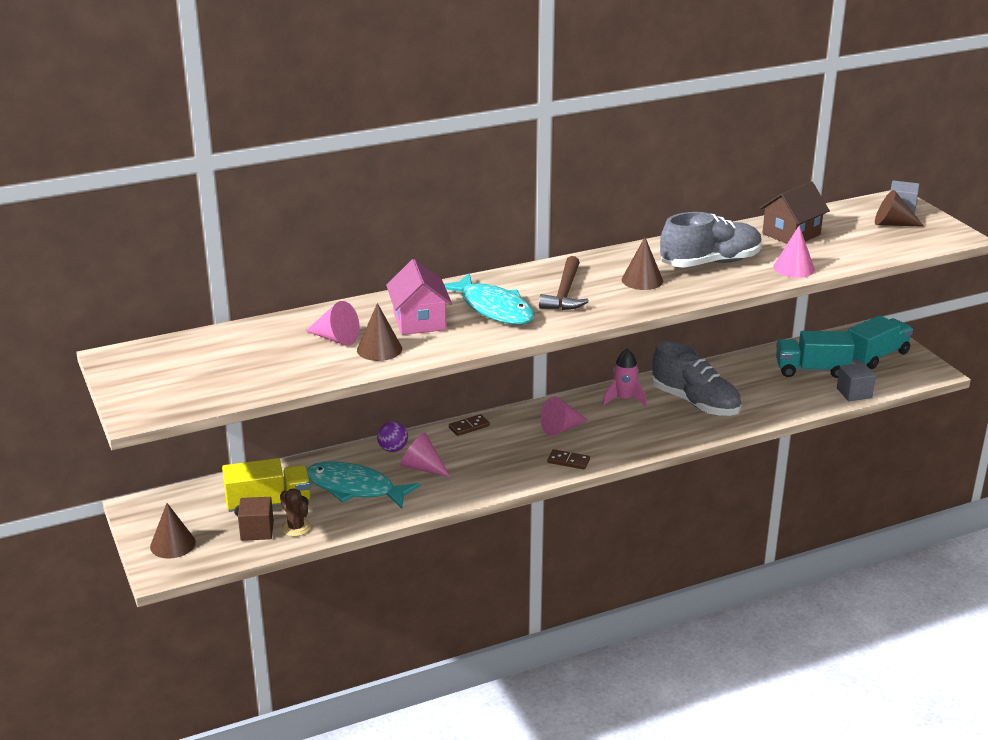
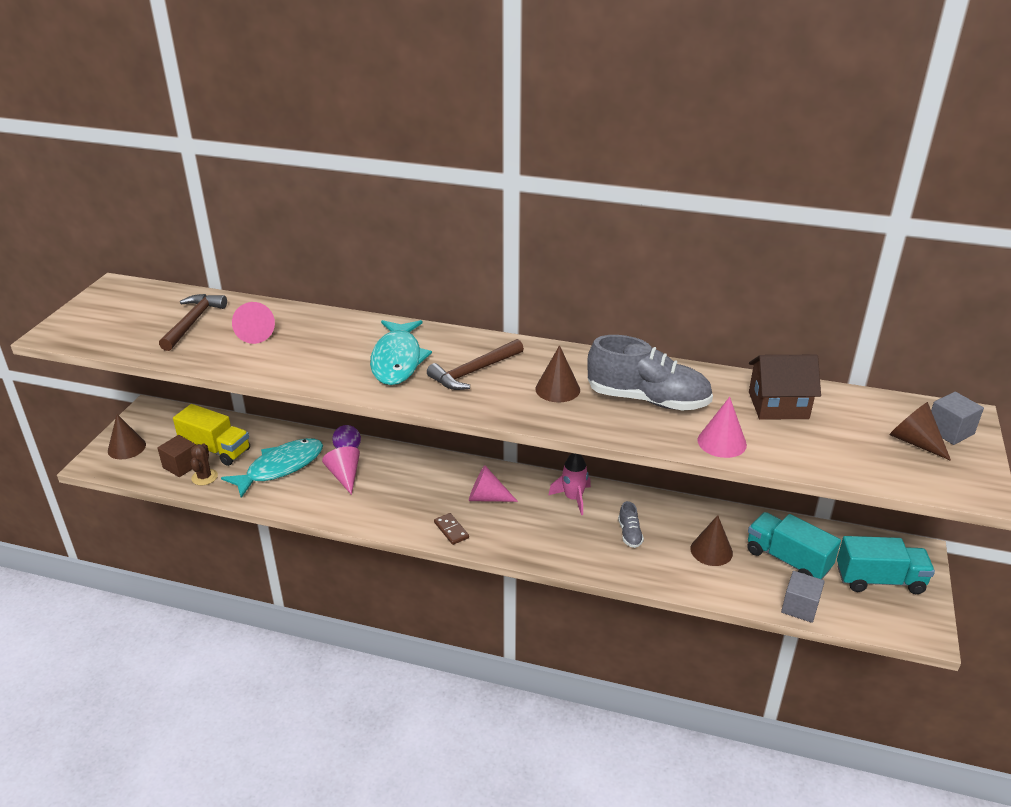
camera: 40 degrees right, 5 degrees up
turquoise fish [307,461,421,509] -> turquoise fish turned 75 degrees clockwise [221,438,323,498]
brown cone [357,303,402,361] -> brown cone moved to [691,515,733,566]
pink house [386,259,452,335] -> none
brown domino [449,414,490,436] -> none
grey shoe [652,341,742,416] -> grey shoe [618,501,644,548], size x0.44
none -> brown hammer [159,294,227,351]

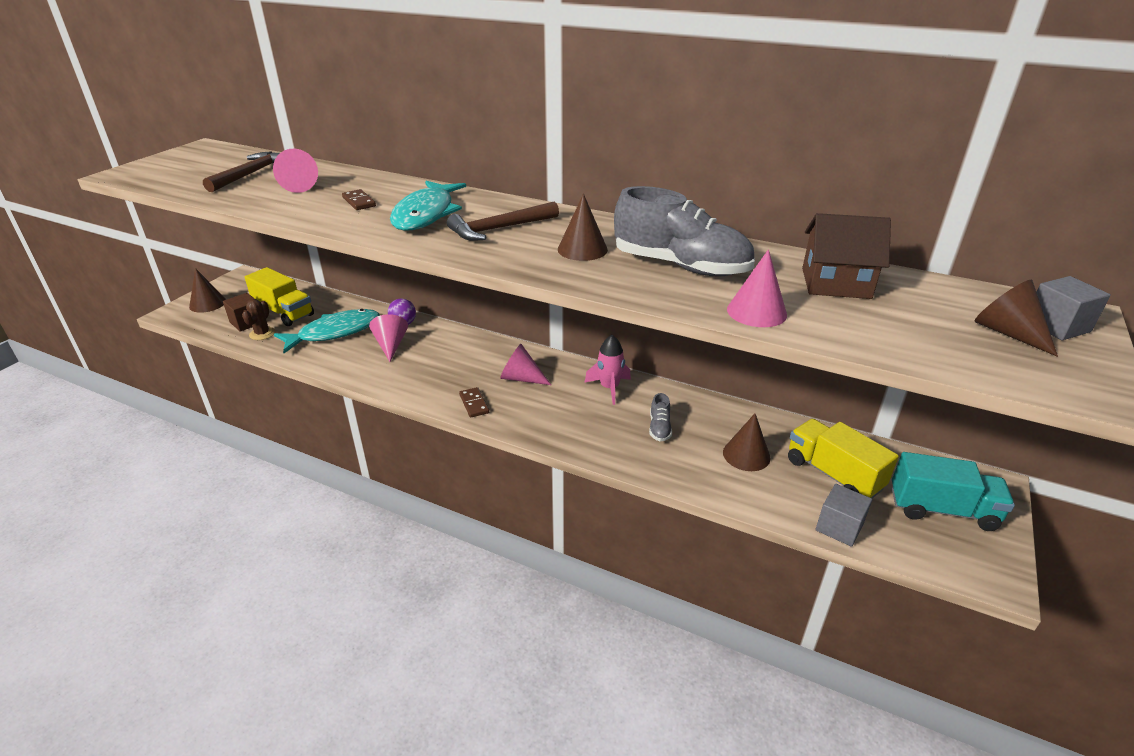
camera: 10 degrees right, 0 degrees up
turquoise truck [747,512,841,579] -> yellow truck [788,419,899,498]
none -> brown domino [342,189,376,210]

